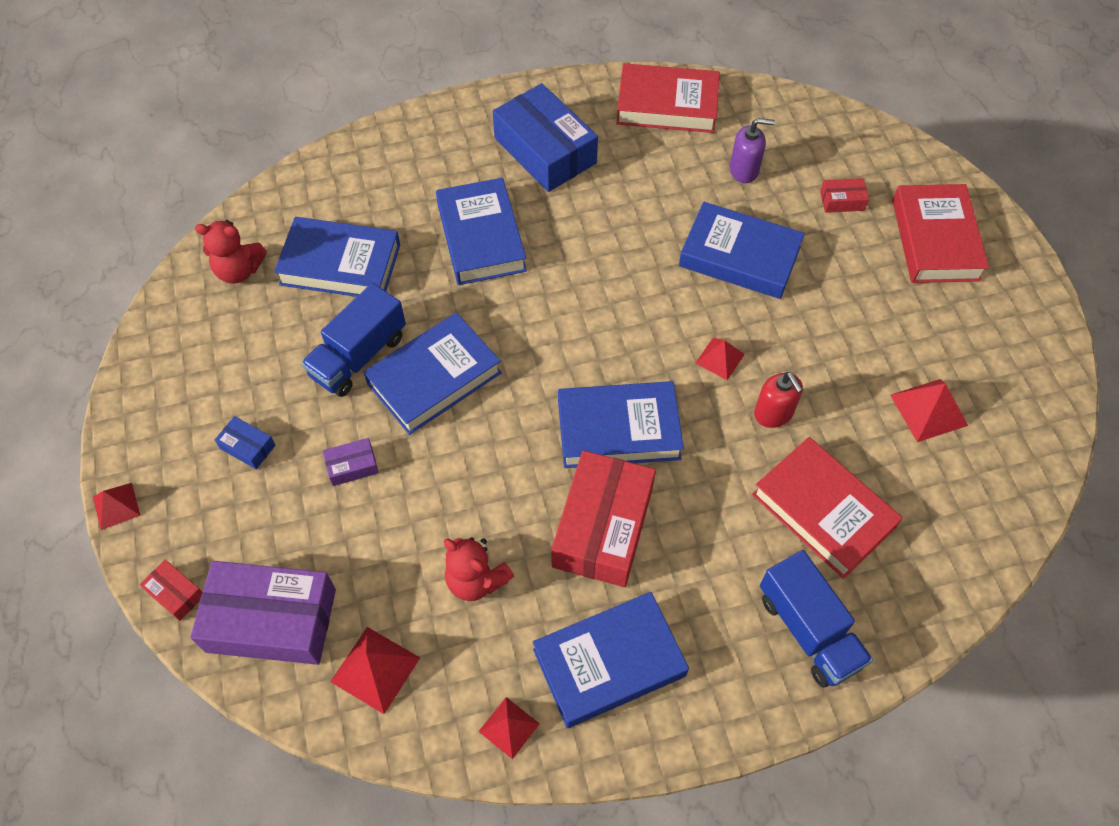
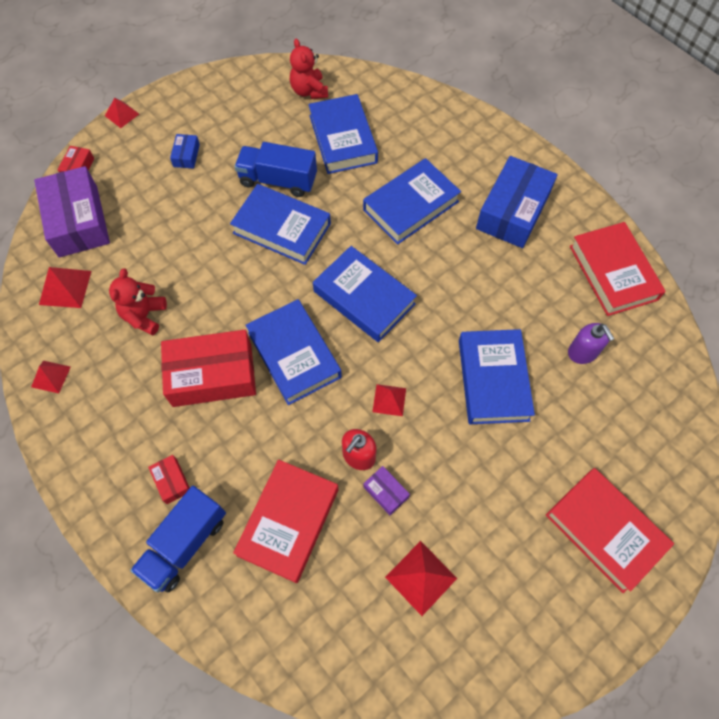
camera: 65 degrees right, 5 degrees up
purple box [323,438,379,486] -> purple box moved to [363,466,410,515]
blue book [533,592,689,728] -> blue book moved to [313,246,417,342]
red box [820,178,869,213] -> red box moved to [148,455,190,504]
red book [892,184,989,283] -> red book turned 75 degrees clockwise [546,468,674,593]

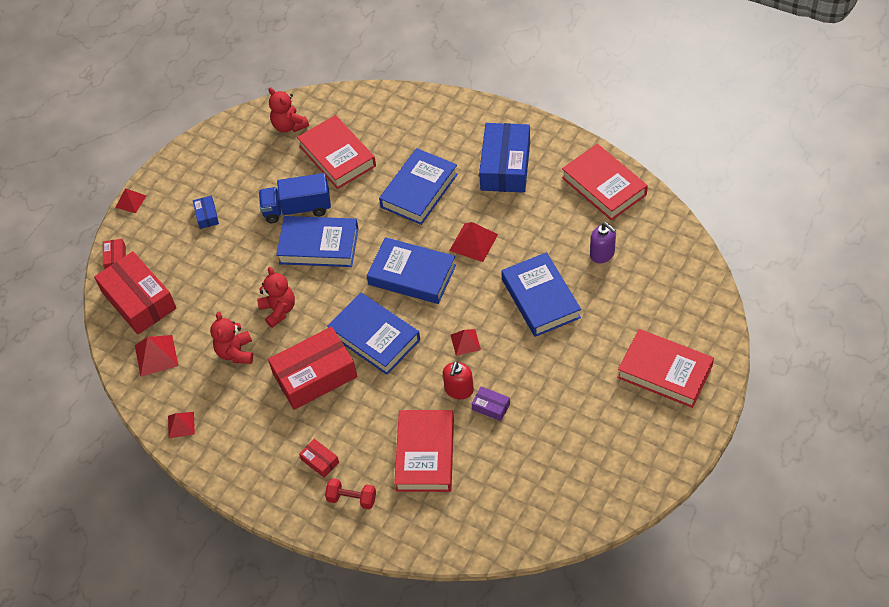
camera: 15 degrees left, 10 degrees down
purple box [34,166,110,257] -> red box [94,251,176,334]
blue truck [130,486,226,593] -> red dumbbell [325,478,376,509]
blue book [308,94,378,174] -> red book [297,115,376,189]
red pyramid [385,541,457,616] -> red pyramid moved to [449,222,498,262]
none -> red teddy bear [257,267,295,328]

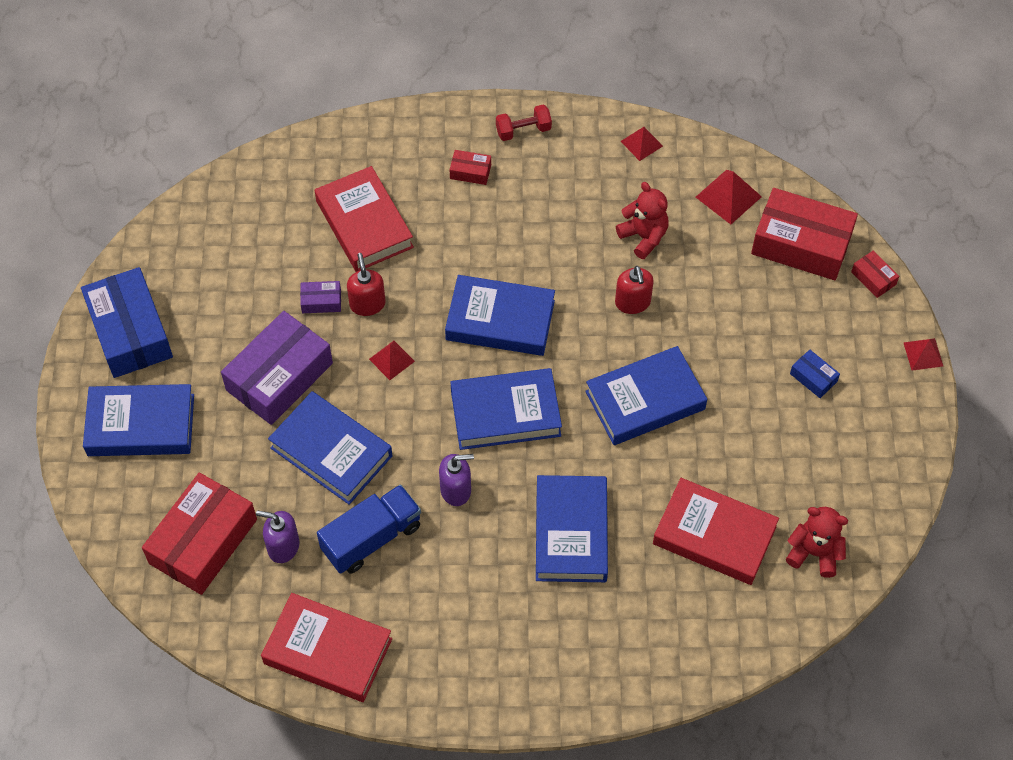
camera: 145 degrees right, 5 degrees up
red teddy bear [257,267,295,328] -> red soap dispenser [615,266,654,314]
blue truck [259,173,331,223] -> blue truck moved to [317,485,421,574]
red box [268,327,357,410] -> red box moved to [142,472,257,595]
red dumbbell [325,478,376,509] -> red dumbbell moved to [496,105,552,141]
red pyramid [449,222,498,262] -> purple soap dispenser [439,454,474,506]
blue box [479,123,530,193] -> blue box moved to [81,267,173,378]
red book [617,329,714,408] -> blue book [83,384,194,456]
none -> purple box [221,311,333,425]

